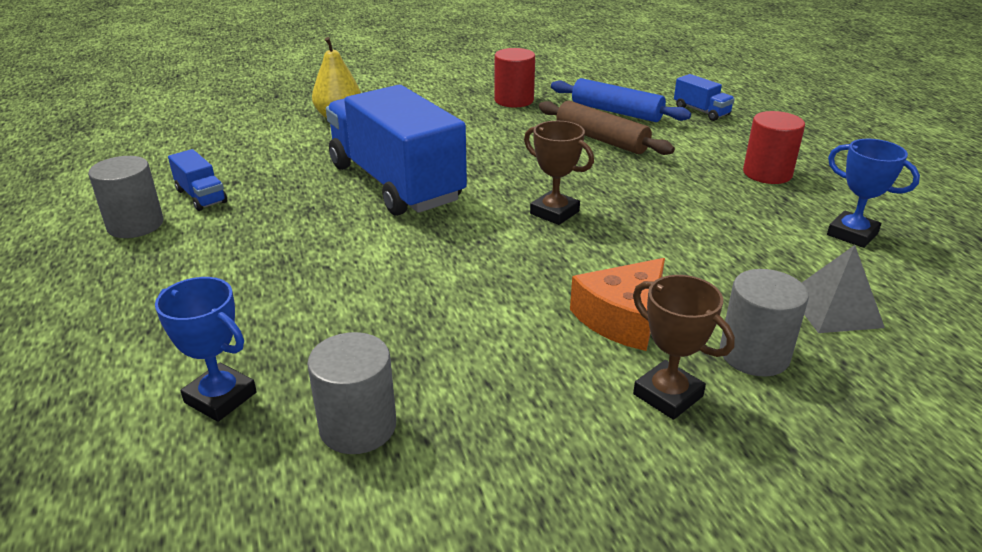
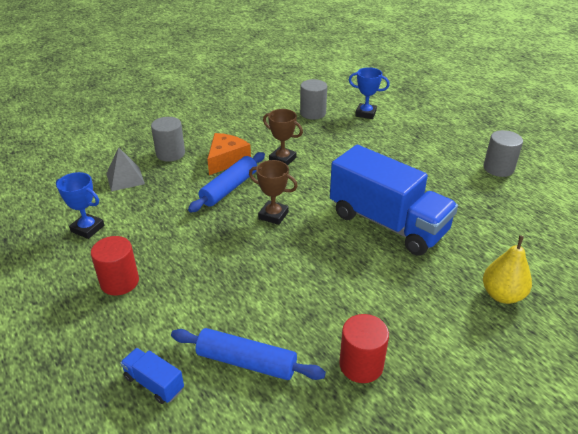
camera: 165 degrees right, 5 degrees up
blue truck [168,149,227,211] -> none
brown rolling pin [539,101,675,155] -> none
brown trophy [633,275,735,420] -> brown trophy moved to [263,109,303,165]
none -> blue rolling pin [188,152,265,212]

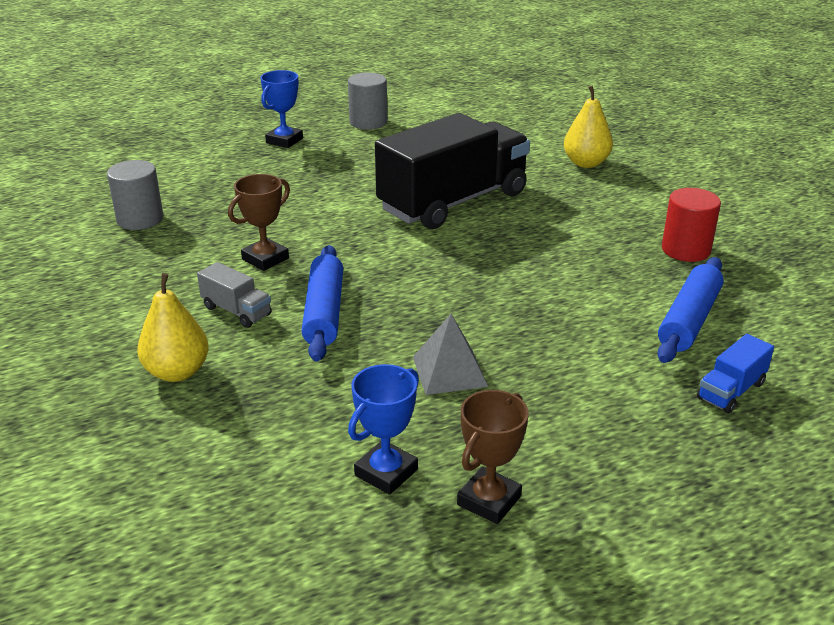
camera: 80 degrees left, 5 degrees down
red cylinder [91,236,139,296] -> none
grey pyramid [106,147,145,192] -> grey pyramid moved to [413,314,488,395]
grey cylinder [151,117,185,162] -> yellow pear [137,273,209,382]
blue rolling pin [188,152,265,212] -> blue rolling pin turned 45 degrees clockwise [301,245,343,362]
orange cheese [207,133,251,175] -> grey truck [197,262,272,328]
brown trophy [249,160,298,225] -> brown trophy moved to [457,390,529,524]
blue truck [330,145,458,256] -> black truck [375,113,530,229]
blue trophy [349,67,390,119] -> blue trophy moved to [260,70,303,148]

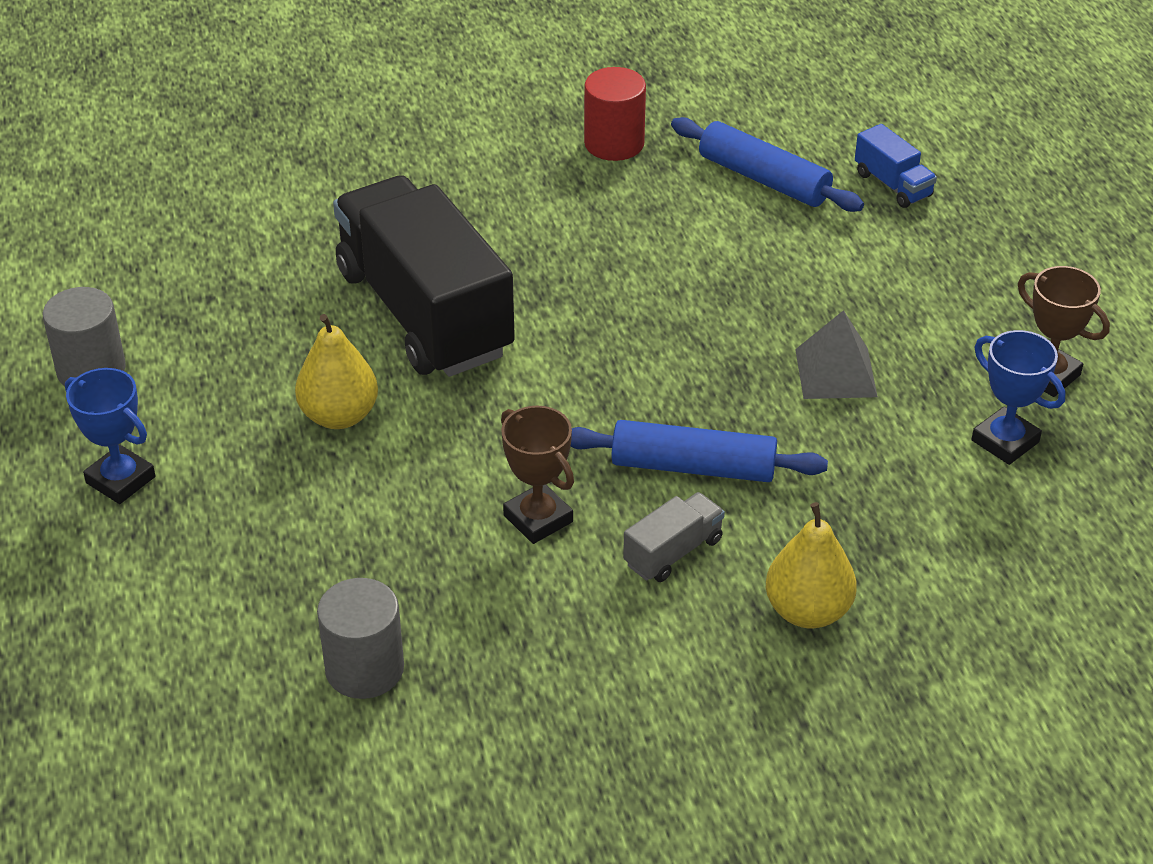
camera: 80 degrees left, 10 degrees up
yellow pear [564,86,613,168] -> yellow pear moved to [295,314,378,429]

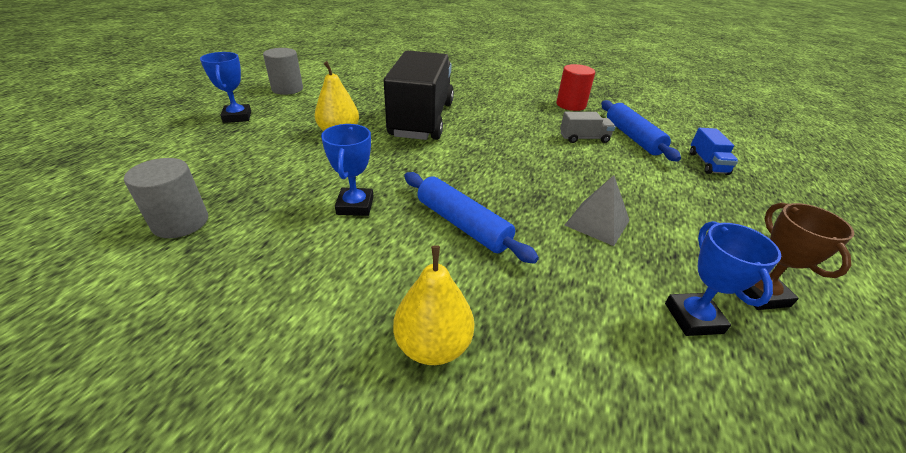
camera: 35 degrees right, 5 degrees down
brown trophy [501,406,574,544] -> blue trophy [321,124,374,216]
grey truck [623,492,725,582] -> grey truck moved to [560,112,615,143]

